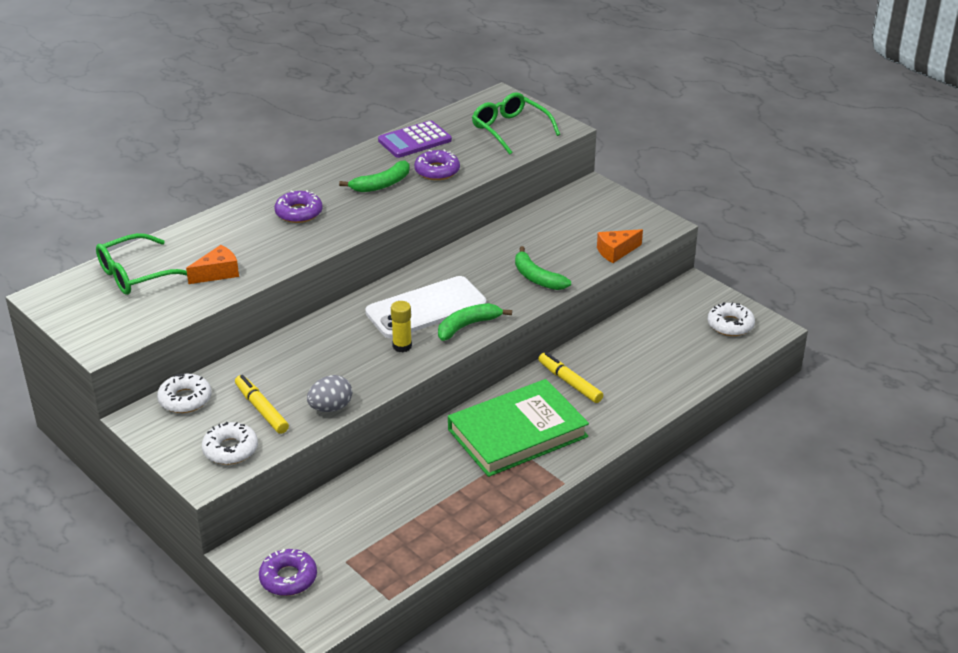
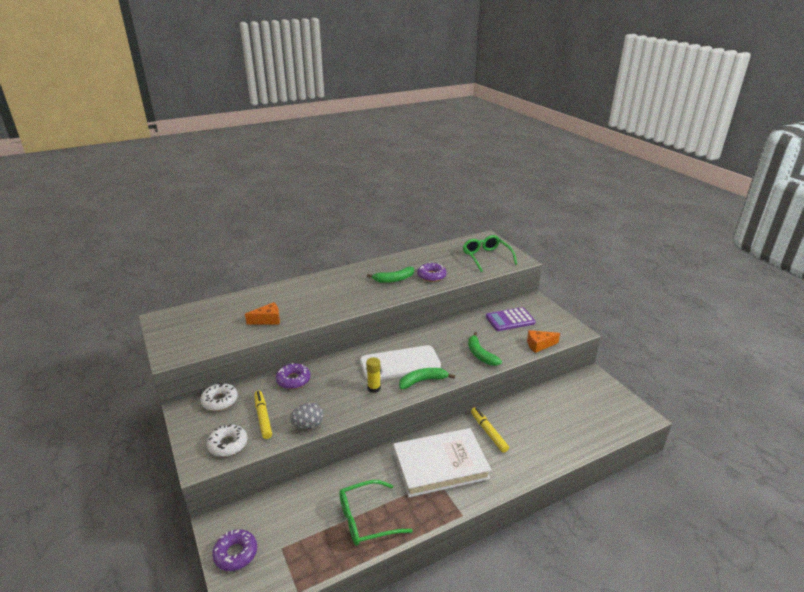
camera: 15 degrees right, 5 degrees down
green glasses [96,233,187,295] -> green glasses moved to [339,480,413,546]
purple donut [275,190,323,223] -> purple donut moved to [276,363,311,389]
purple calculator [378,120,452,158] -> purple calculator moved to [486,307,536,331]
green book [448,379,589,477] -> white book [393,428,492,497]
white donut [707,302,755,336] -> none

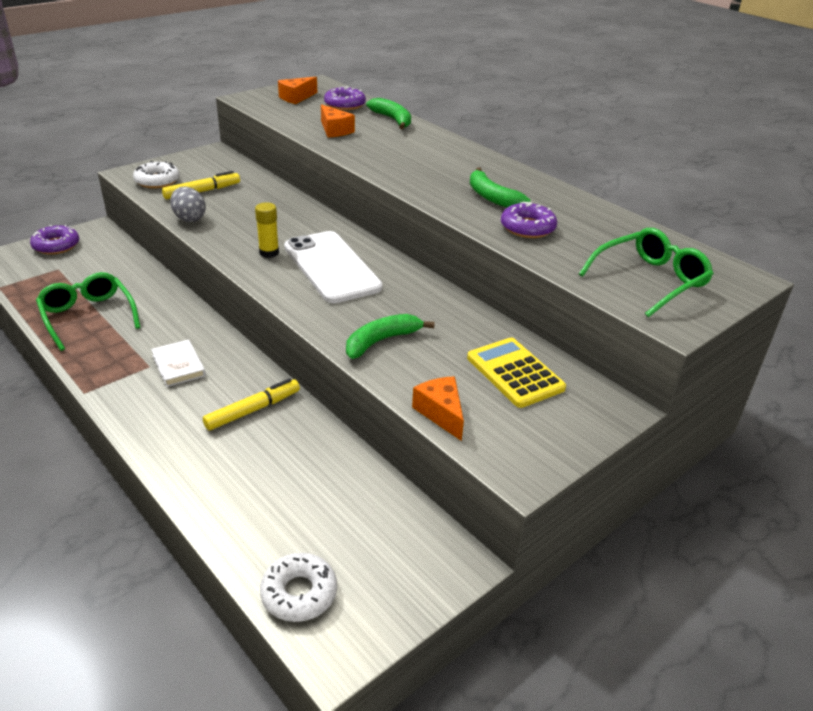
camera: 75 degrees right, 5 degrees up
white donut [200,383,238,411] -> white donut moved to [260,553,337,622]
purple donut [276,363,311,389] -> purple donut moved to [324,86,366,110]
white book [393,428,492,497] -> white book [151,340,206,387], size x0.44
green banana [399,368,455,389] -> green banana moved to [366,98,411,129]
purple calculator [486,307,536,331] -> yellow calculator [467,338,566,408]
none -> orange cheese [278,77,317,104]

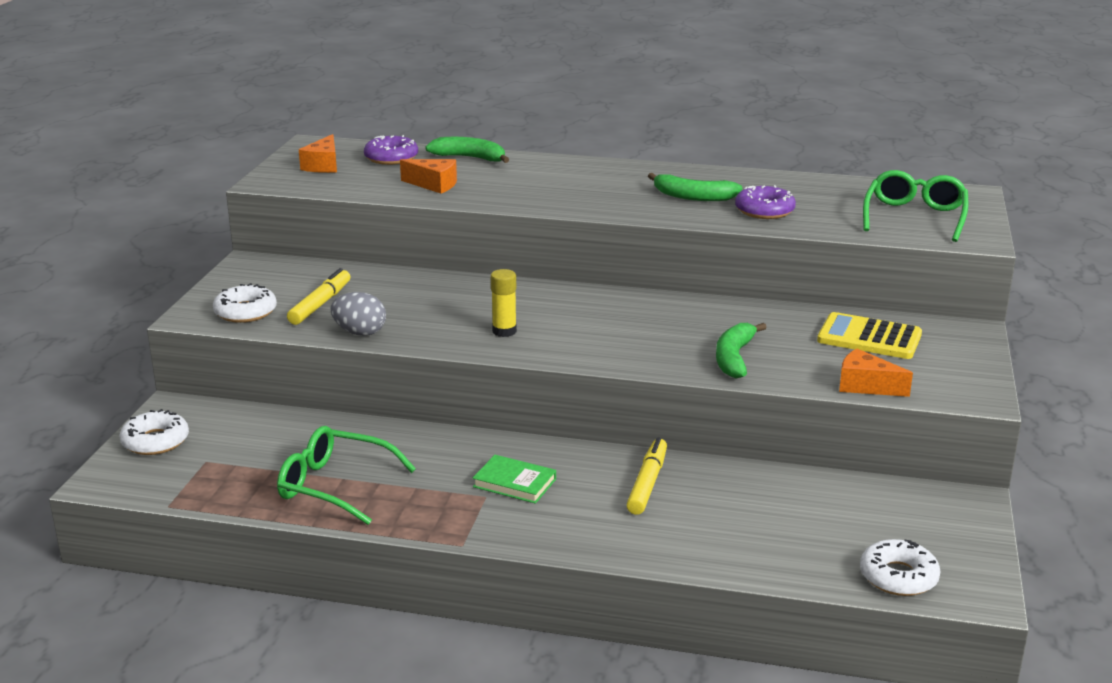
camera: 35 degrees left, 10 degrees down
purple donut [30,225,79,255] -> white donut [119,409,189,455]
white book [151,340,206,387] -> green book [473,455,556,504]
white phone [284,231,382,303] -> none

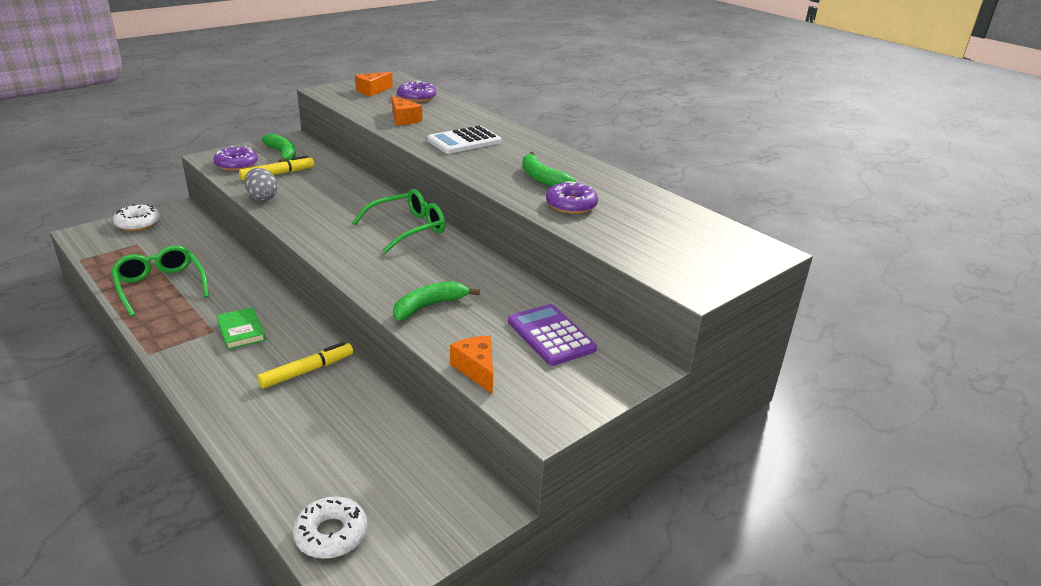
camera: 35 degrees right, 5 degrees up
white donut [213,283,277,323] -> purple donut [214,146,258,171]
green banana [425,137,509,163] -> green banana moved to [261,134,296,162]
yellow glue stick [491,269,517,337] -> none
yellow calculator [817,312,922,359] -> purple calculator [508,304,597,366]
green glasses [863,170,968,242] -> green glasses moved to [352,189,445,253]
none -> white calculator [427,126,501,154]

